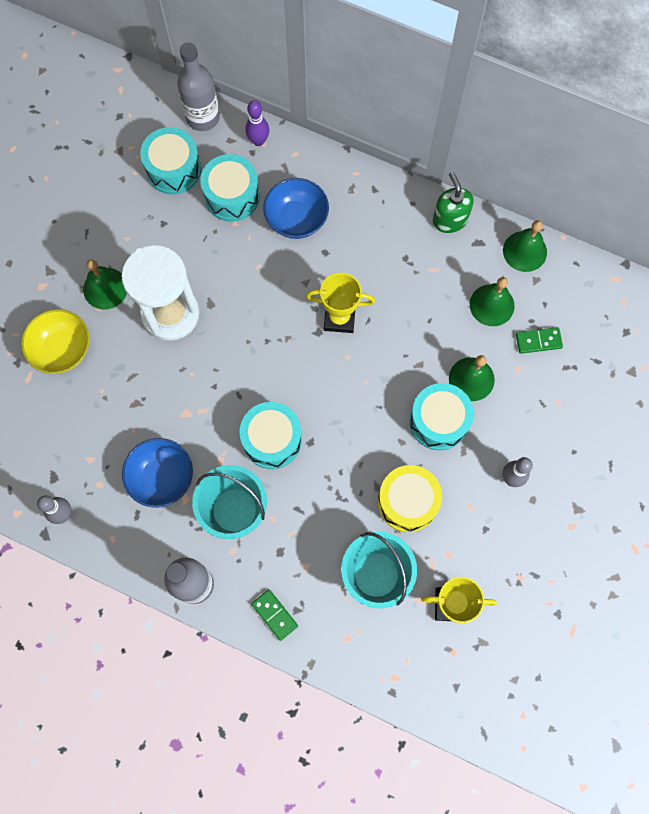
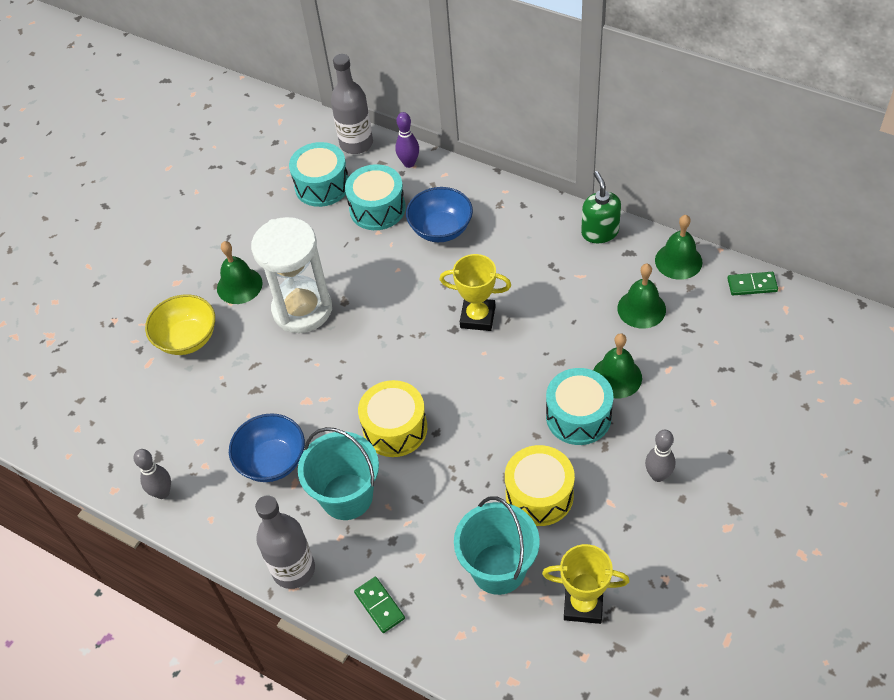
camera: 10 degrees right, 20 degrees down
turquoise drum [240,402,302,469] -> yellow drum [358,380,427,457]
green domino [516,327,563,354] -> green domino moved to [727,272,778,295]

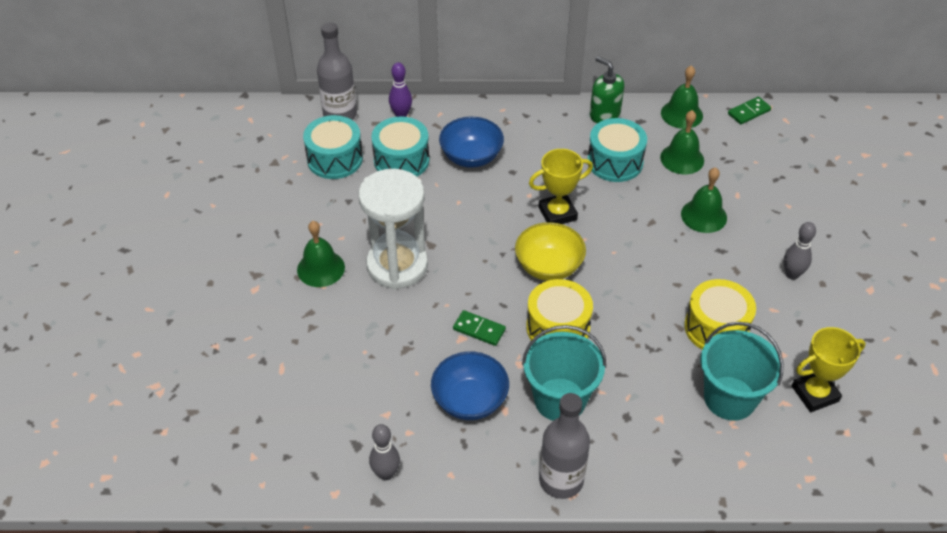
camera: 35 degrees left, 5 degrees down
yellow bowl [145,294,215,355] -> yellow bowl moved to [515,222,586,281]
green domino [354,577,405,633] -> green domino moved to [453,310,506,346]
turquoise drum [546,368,613,445] -> turquoise drum moved to [588,118,647,182]

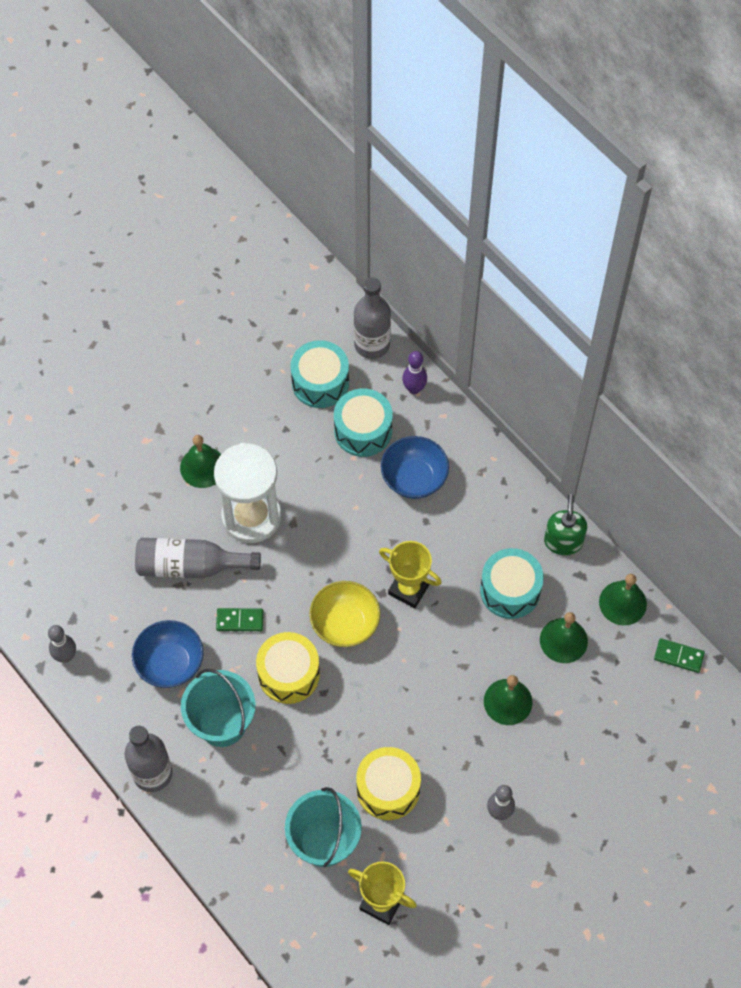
camera: 50 degrees right, 15 degrees up
green domino [453,310,506,346] -> green domino turned 75 degrees counterclockwise [216,608,263,631]
none -> grey bottle [135,538,261,578]

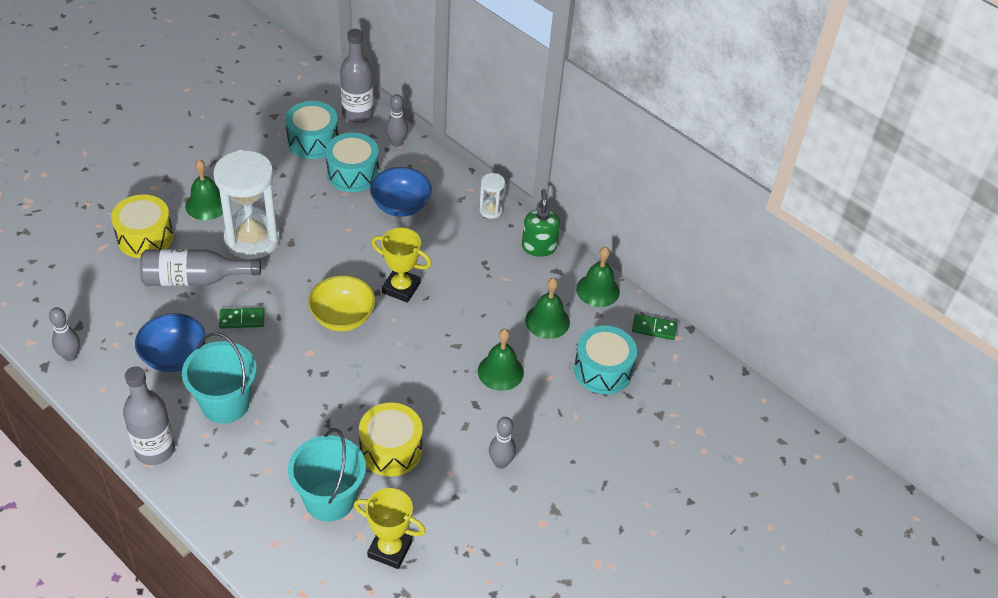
camera: 10 degrees left, 15 degrees down
yellow drum [256,632,320,704] -> yellow drum moved to [111,194,173,258]
purple bowling pin [402,351,427,394] -> grey bowling pin [386,94,408,147]
turquoise drum [480,548,544,619] -> turquoise drum moved to [574,325,637,394]
none -> white hourglass [479,173,505,219]

